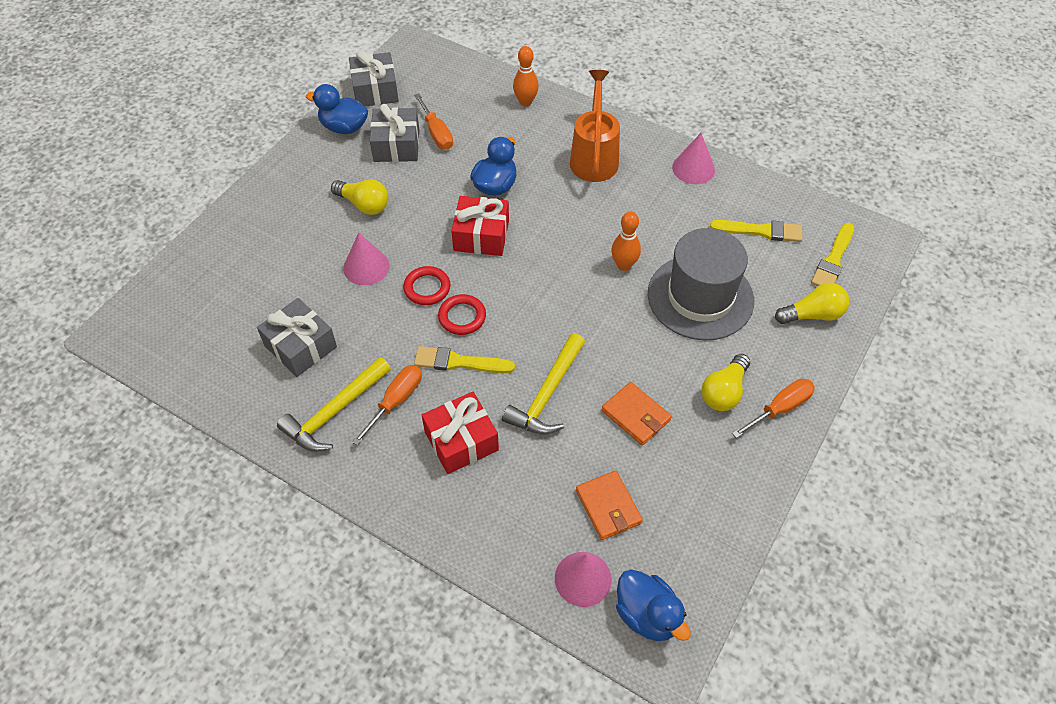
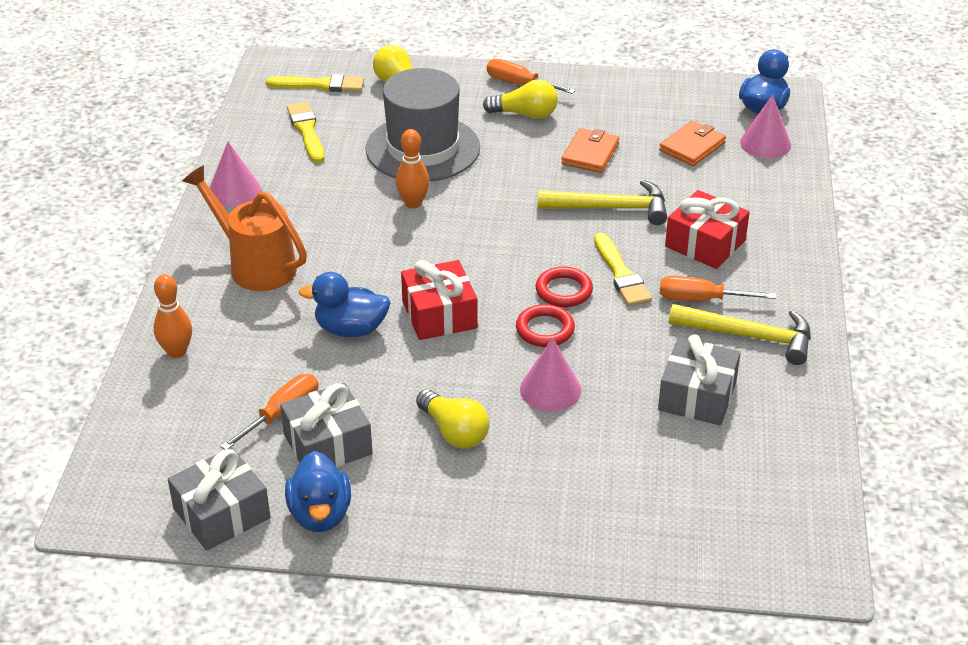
camera: 115 degrees left, 15 degrees down
yellow light bulb [331,179,388,215] -> yellow light bulb turned 135 degrees clockwise [416,389,489,449]
orange watering can [570,70,620,182] -> orange watering can turned 60 degrees clockwise [183,165,307,291]

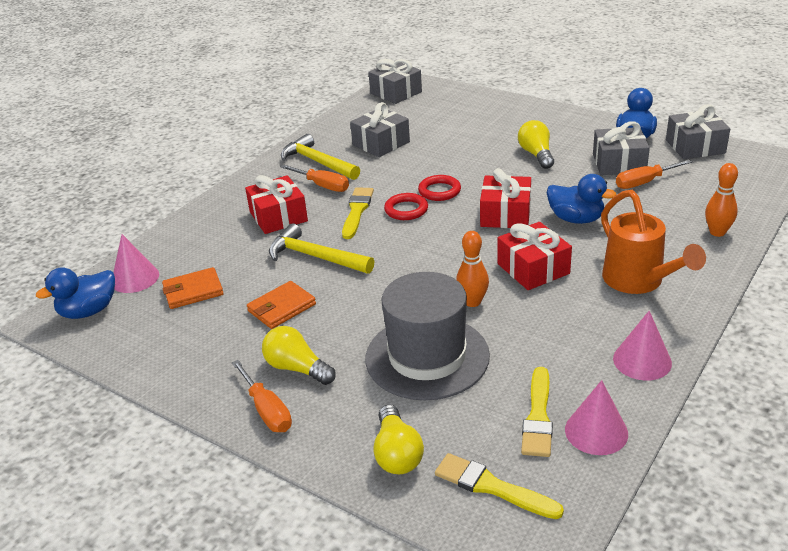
camera: 150 degrees left, 5 degrees down
pink cone [520,338,581,411] -> pink cone moved to [565,380,628,455]
none -> grey gift [368,59,422,104]
none -> red gift [497,222,572,290]

